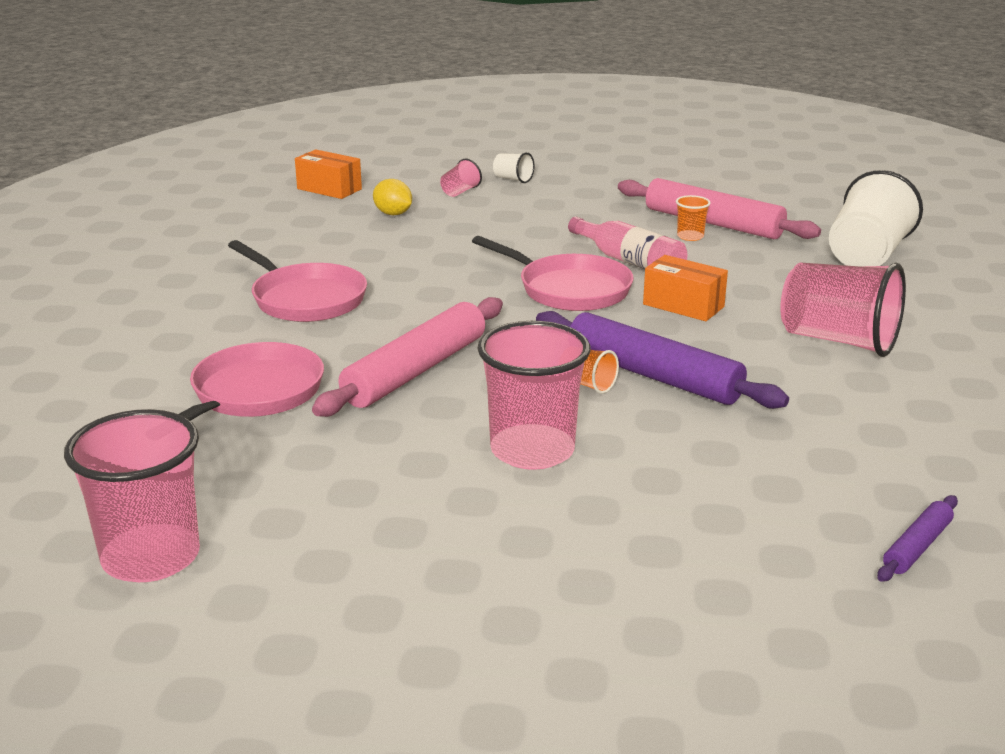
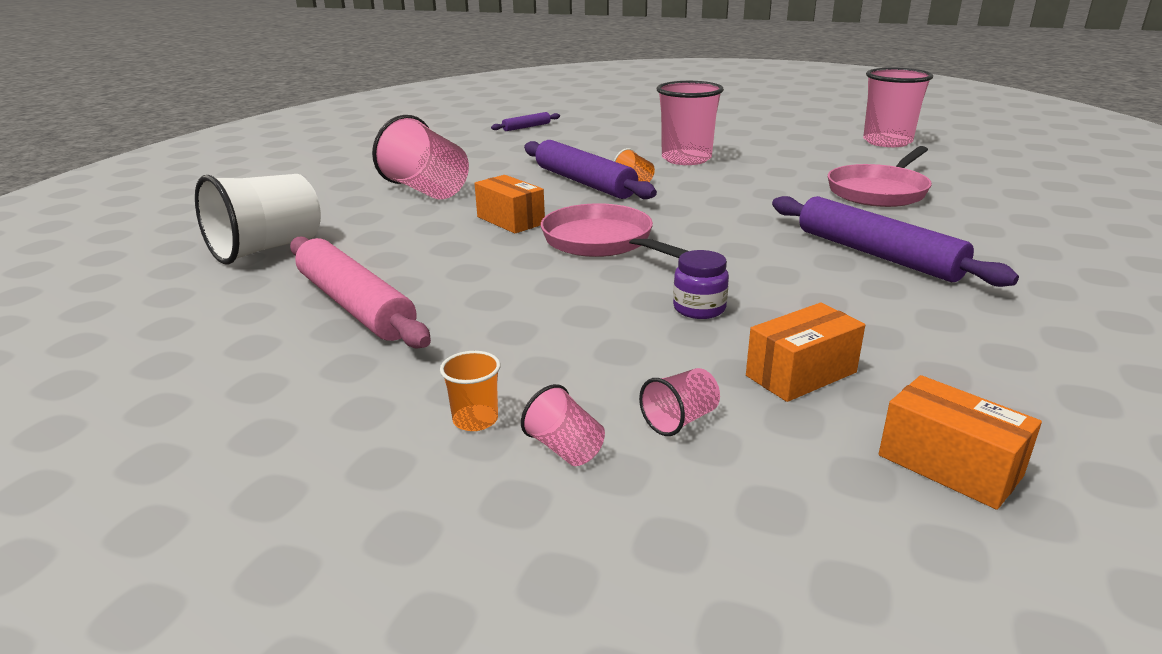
camera: 165 degrees left, 0 degrees up
pink pan [228,240,367,322] -> purple rolling pin [772,196,1019,287]
pink rolling pin [312,297,503,417] -> none
yellow lemon [373,179,412,215] -> orange box [746,303,865,402]
white cup [493,152,535,183] -> pink cup [521,384,605,466]
pink bottle [568,217,687,269] -> none
orange cup [676,195,711,241] -> orange cup moved to [440,351,501,431]
none -> purple jar [673,250,729,319]

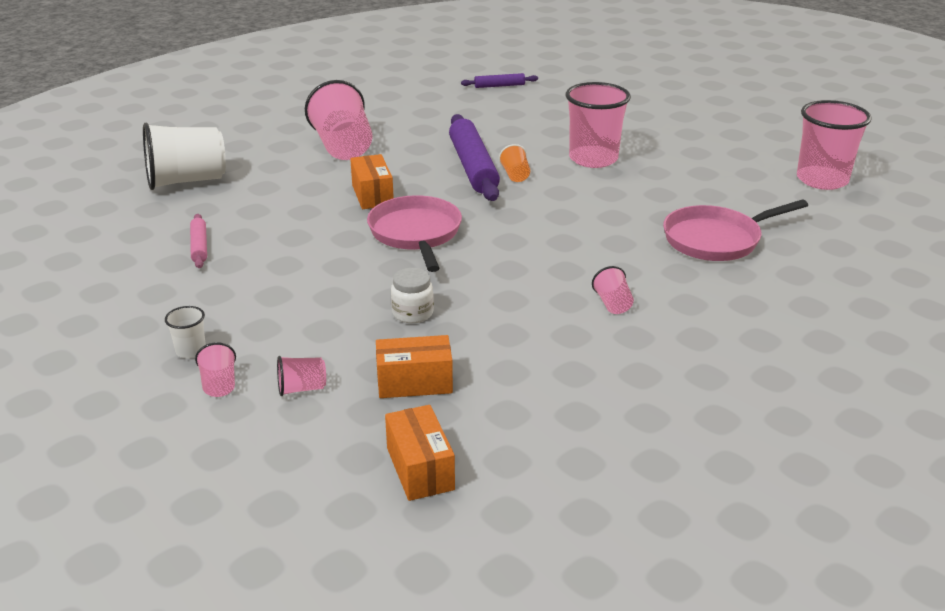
camera: 25 degrees right, 5 degrees up
pink rolling pin [290,237,431,348] -> pink rolling pin [190,214,207,268], size x0.49
orange cup [440,351,501,431] -> white cup [165,306,206,358]
purple jar [673,250,729,319] -> white jar [391,268,434,323]
purple rolling pin [772,196,1019,287] -> pink cup [592,266,634,314]

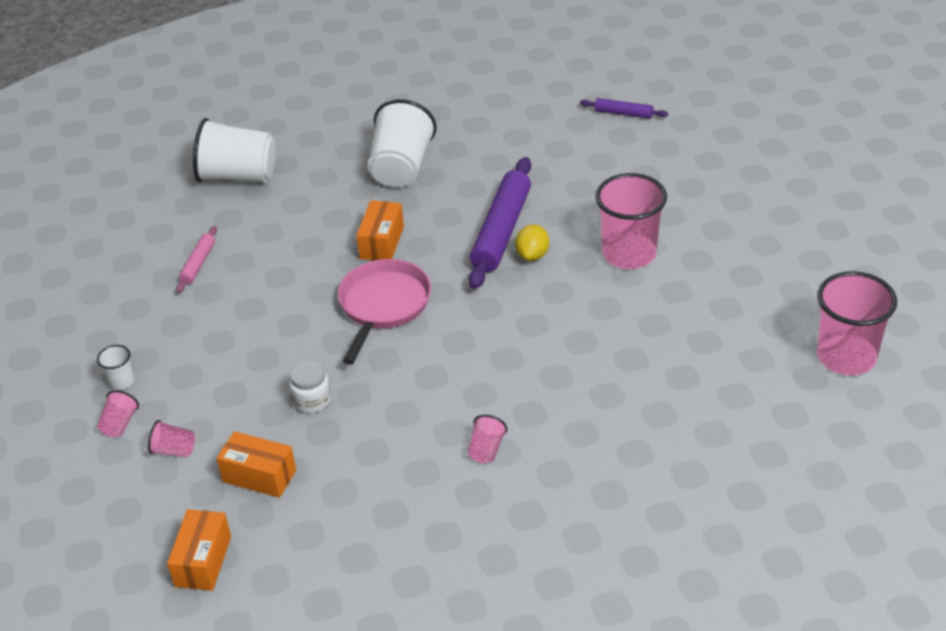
camera: 30 degrees right, 10 degrees up
pink cup [305,80,372,160] -> white cup [368,99,437,187]
orange cup [499,144,530,182] -> yellow lemon [515,224,549,261]
pink pan [663,200,808,261] -> none

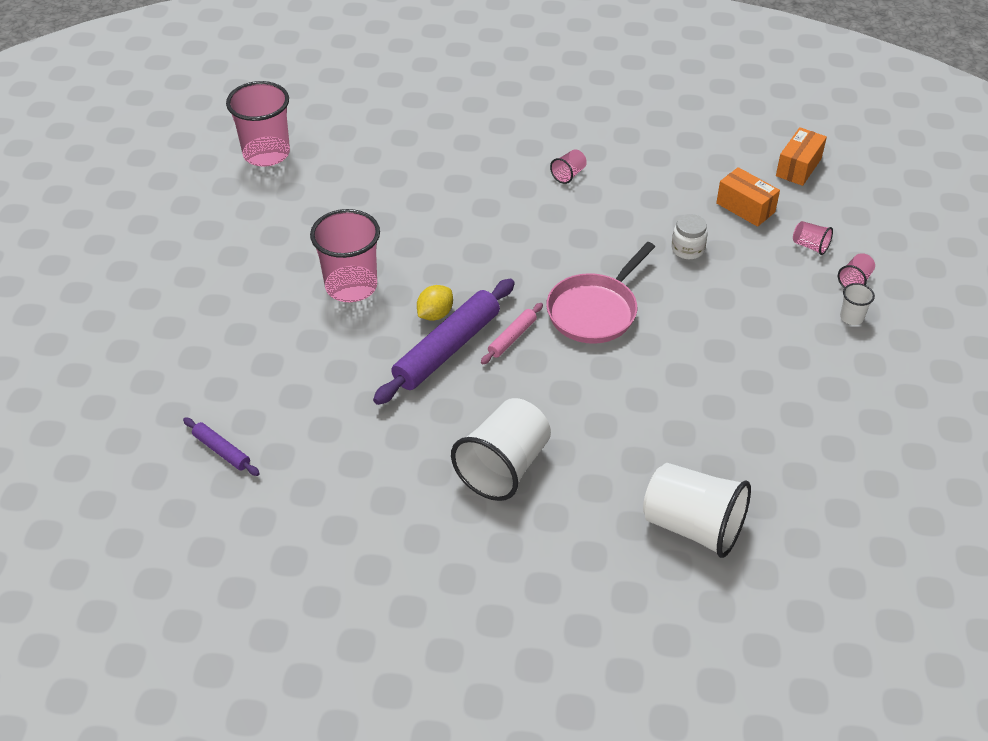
camera: 160 degrees left, 5 degrees up
pink rolling pin [176,226,217,293] -> pink rolling pin moved to [481,303,543,364]
orange box [356,200,404,261] -> none

